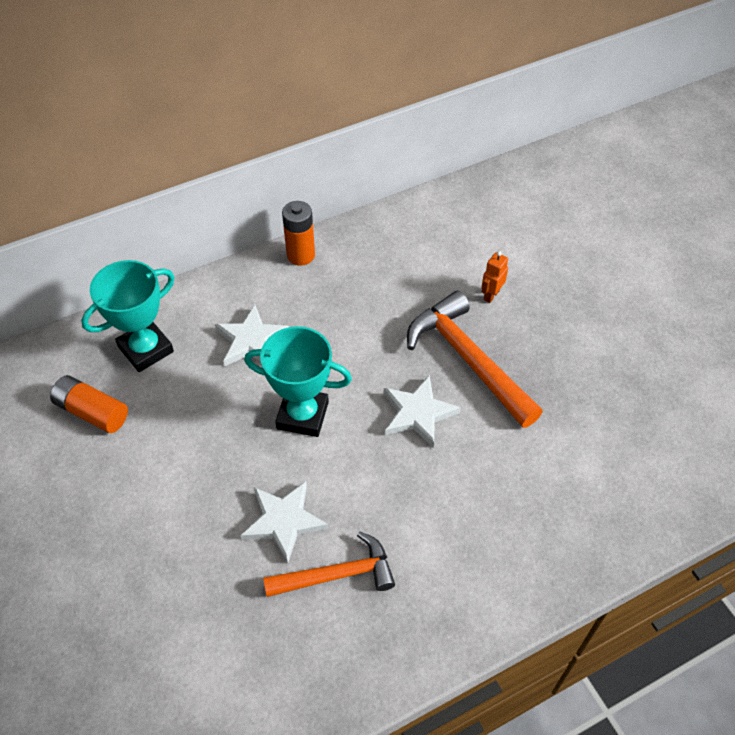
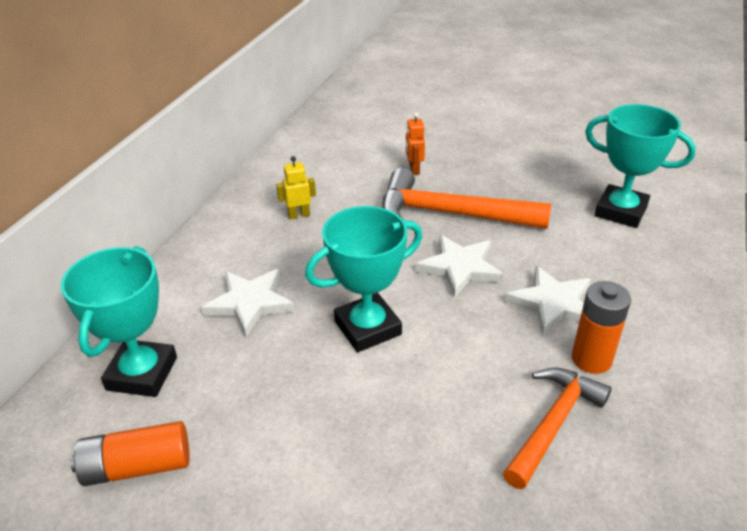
camera: 40 degrees left, 15 degrees down
white star [240,481,328,563] -> white star moved to [505,266,591,336]
orange battery [282,201,315,266] -> orange battery moved to [572,281,631,374]
none -> yellow robot [276,156,316,219]
none -> turquoise trophy [585,104,696,228]

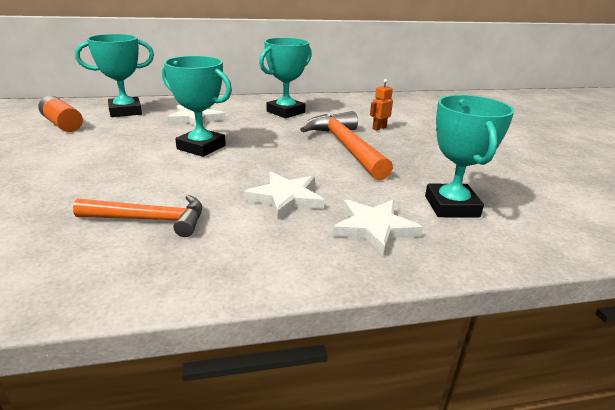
camera: 55 degrees right, 10 degrees down
yellow robot [276,156,316,219] -> turquoise trophy [259,38,312,118]
white star [416,235,503,298] -> white star moved to [332,199,423,256]
orange battery [572,281,631,374] -> none

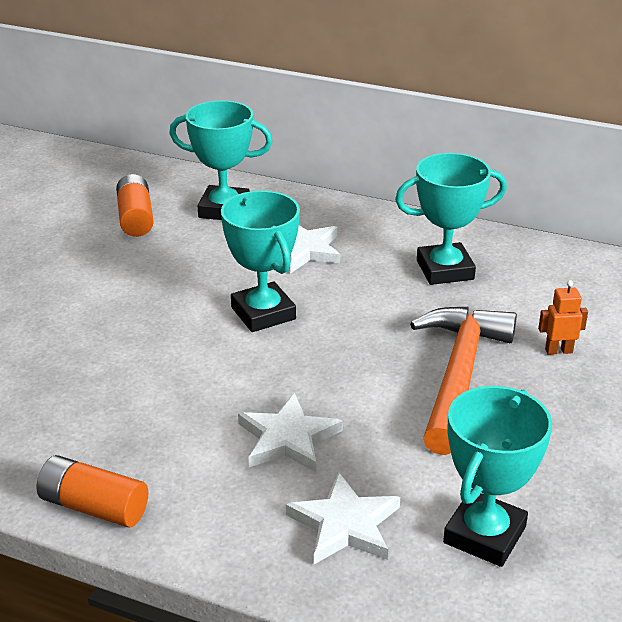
camera: 35 degrees right, 5 degrees up
orange hammer [73,195,202,237] -> none
none -> orange battery [37,455,148,527]

